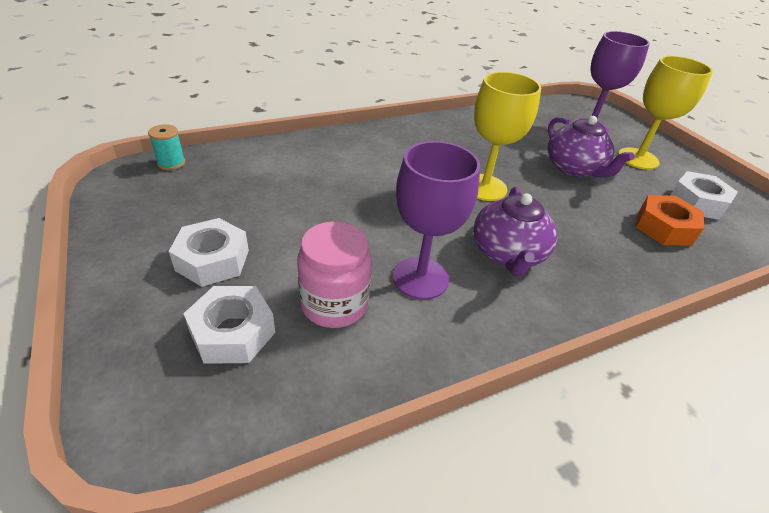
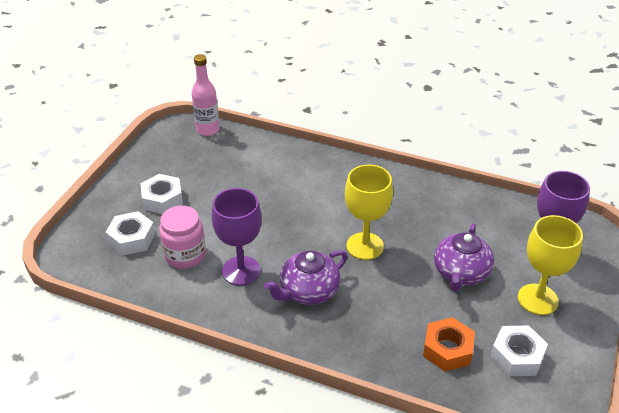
camera: 50 degrees right, 0 degrees up
turquoise spool [148,124,185,170] -> pink bottle [192,54,219,136]

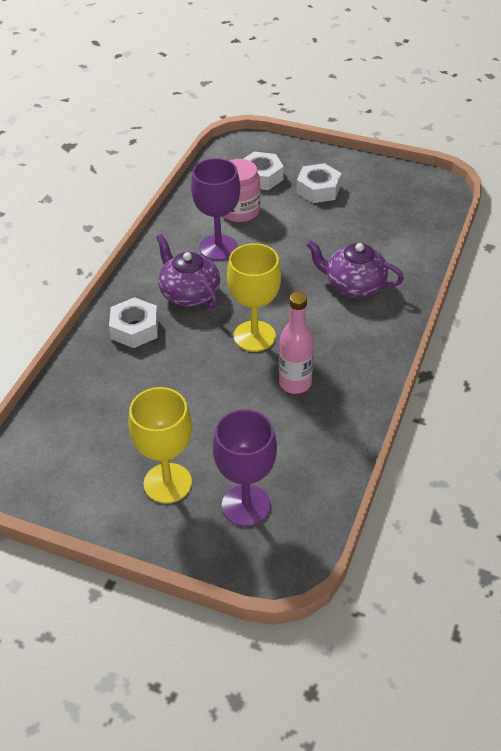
camera: 90 degrees right, 5 degrees up
pink bottle [192,54,219,136] -> pink bottle moved to [279,292,314,394]
orange nut [423,317,475,372] -> none
purple teapot [434,223,494,291] -> purple teapot moved to [306,240,404,298]
white nut [490,326,548,376] -> white nut moved to [109,297,158,348]

